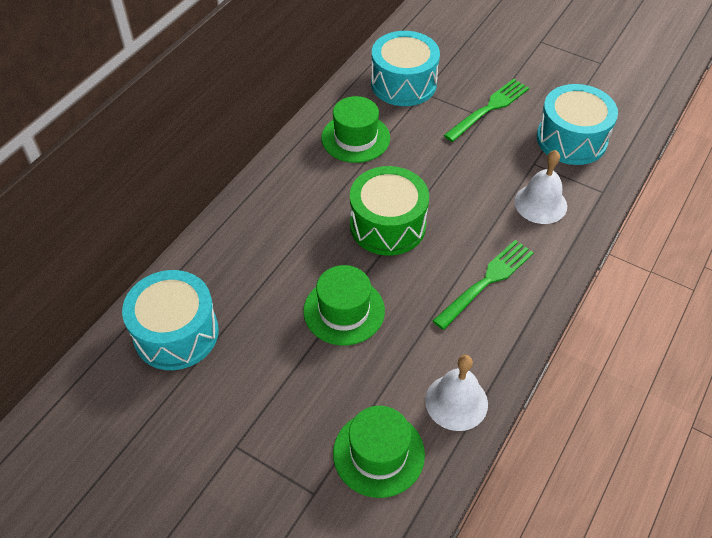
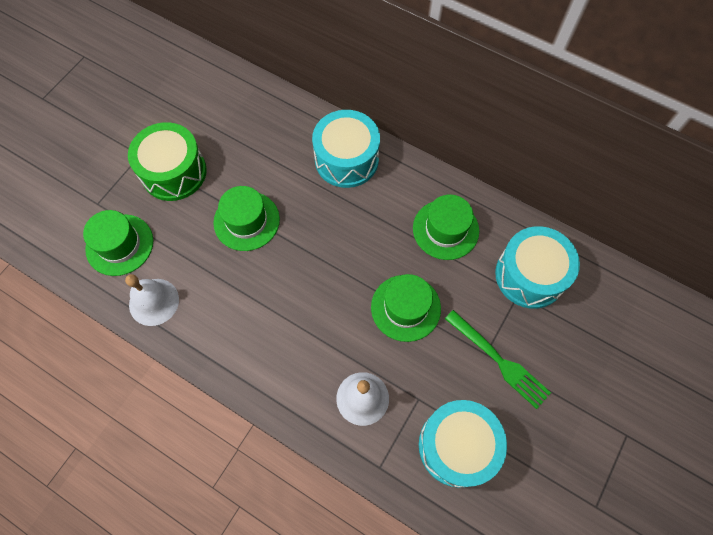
camera: 90 degrees right, 15 degrees up
turquoise drum [122,270,219,370] -> turquoise drum moved to [312,110,380,188]
green drum [350,166,429,256] -> green drum moved to [128,122,207,201]
green fork [433,240,534,330] -> none
none -> green hat [371,274,441,342]

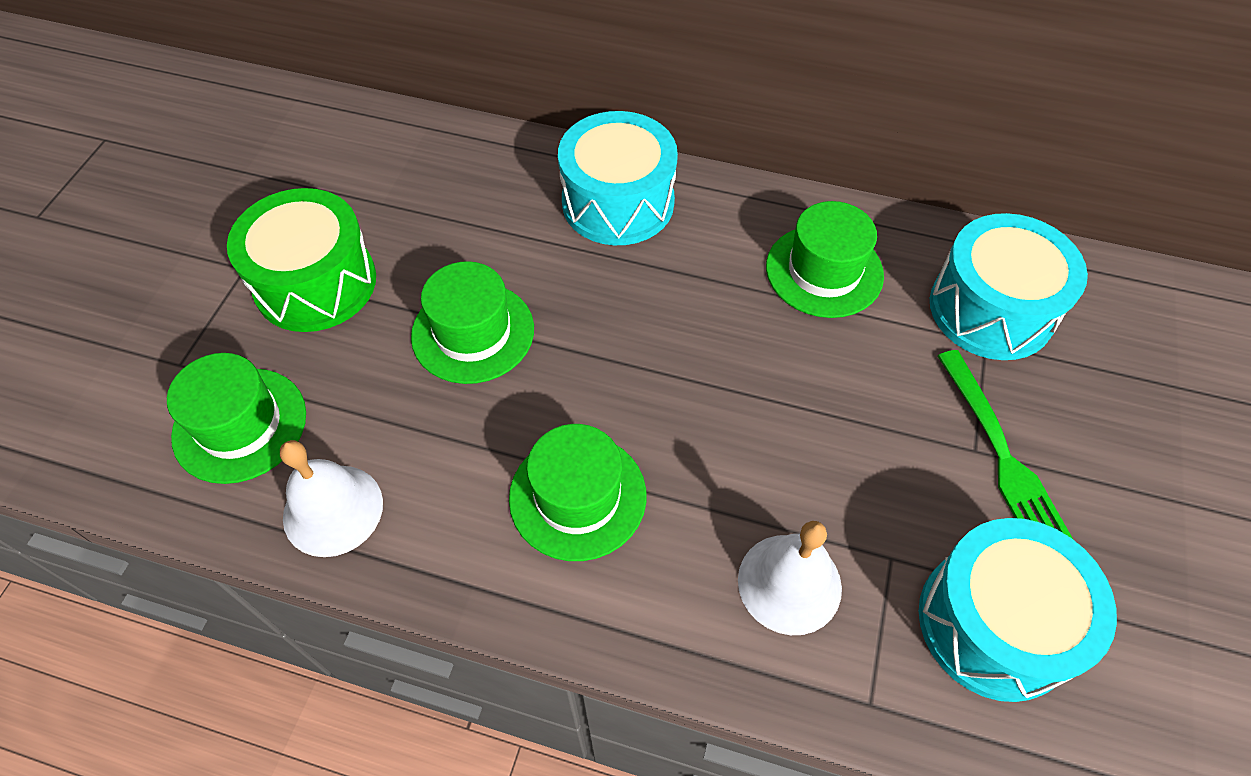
camera: 15 degrees left, 10 degrees down
green hat [371,274,441,342] -> green hat moved to [509,424,646,561]
green fork [445,310,551,409] -> green fork turned 45 degrees clockwise [938,350,1073,539]

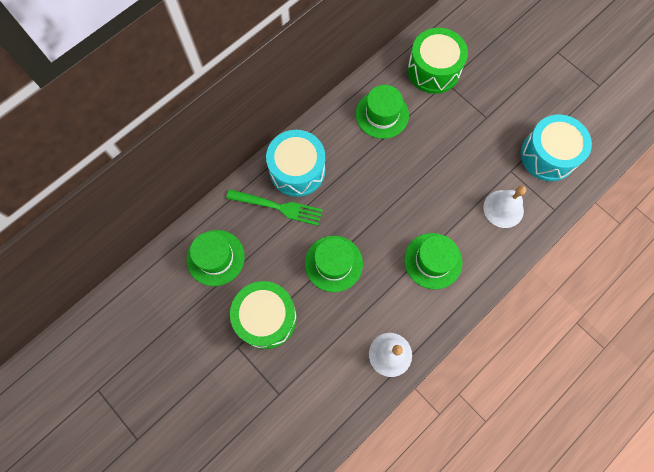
camera: 60 degrees left, 15 degrees up
green hat [167,353,306,484] -> green hat moved to [187,230,245,286]
turquoise drum [930,213,1088,360] -> green drum [408,28,468,94]
green fork [938,350,1073,539] -> green fork moved to [226,189,323,226]

